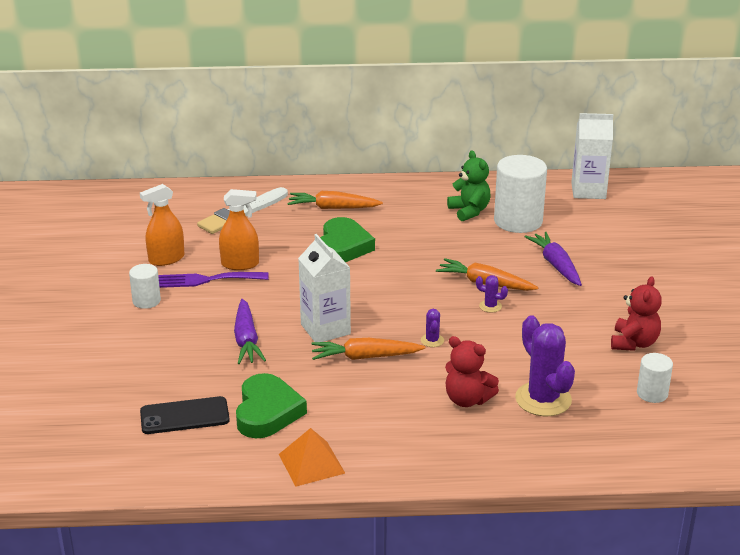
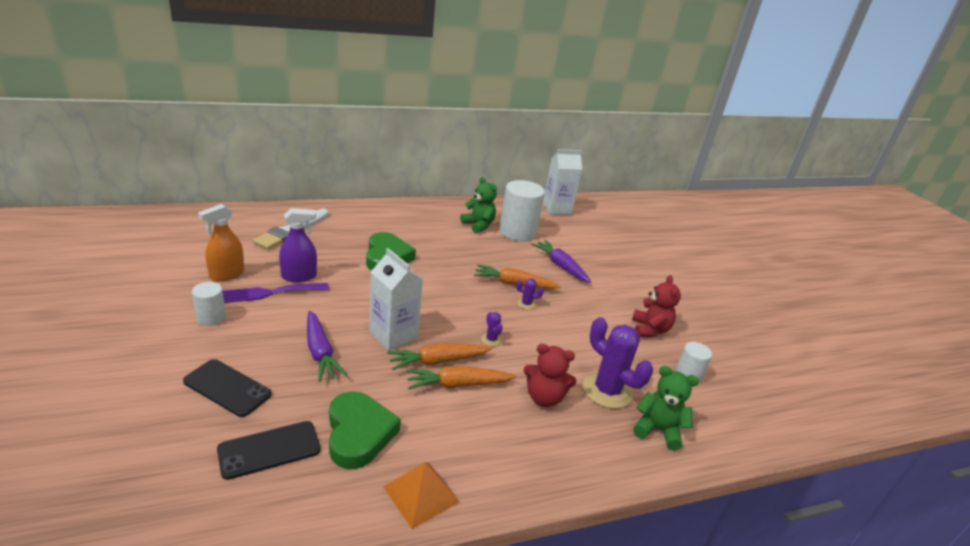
camera: 20 degrees left, 0 degrees up
orange spray bottle [219,189,259,270] -> purple spray bottle [279,208,317,282]
orange carrot [287,191,383,209] -> orange carrot moved to [406,366,516,390]
none -> black phone [183,359,272,417]
none -> green teddy bear [633,366,699,450]

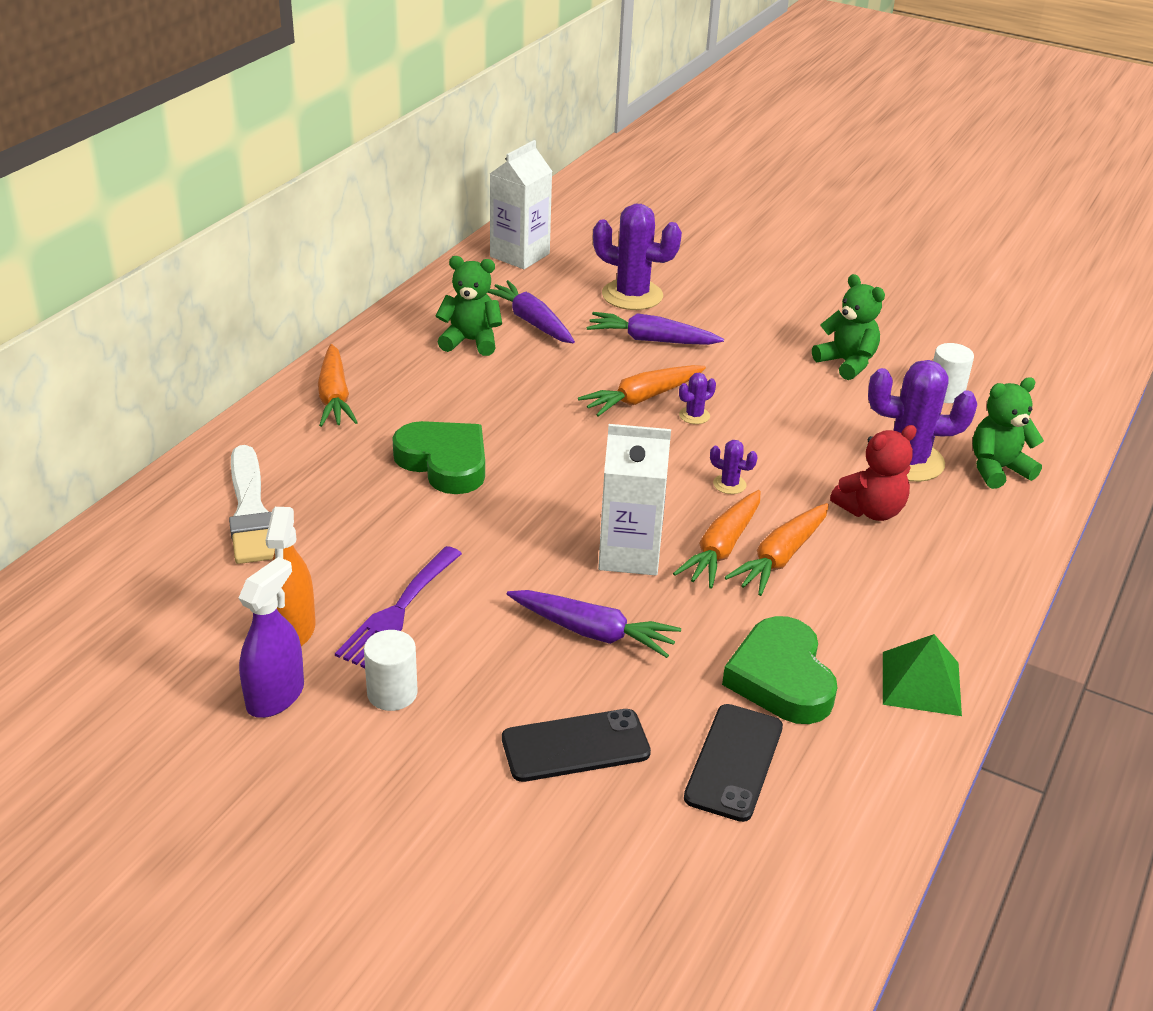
camera: 40 degrees left, 5 degrees up
purple spray bottle [279,208,317,282] -> purple spray bottle moved to [239,557,304,718]
green heart [329,391,401,469] -> green heart turned 135 degrees counterclockwise [722,616,837,724]
orange pyramid [383,462,460,529] -> green pyramid [883,634,962,716]
white cylinder [499,180,545,241] -> purple carrot [487,280,575,344]
red teddy bear [632,275,681,337] -> green teddy bear [812,274,885,380]
none -> orange carrot [318,344,358,427]
none -> purple cactus [593,203,682,310]

